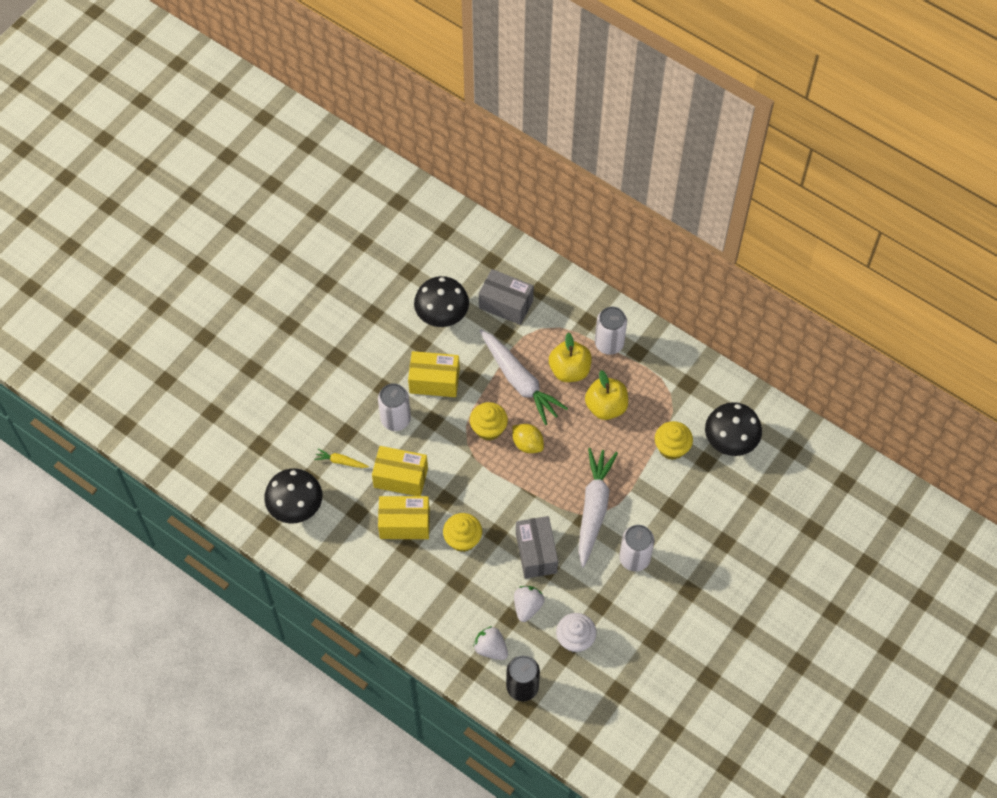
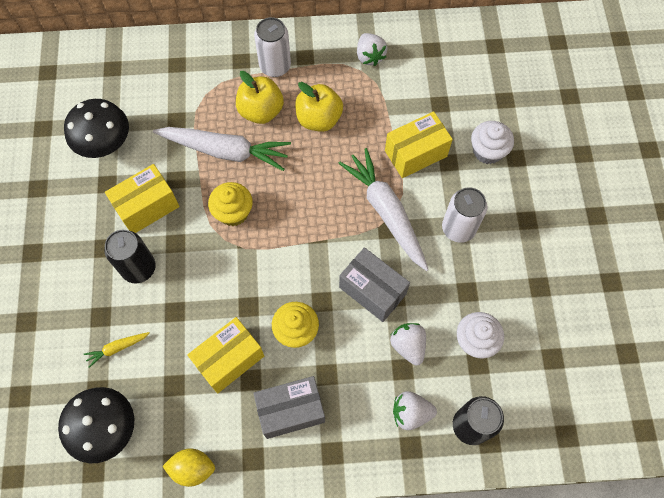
camera: 40 degrees left, 5 degrees up
yellow box [372,446,428,496] -> yellow box moved to [385,112,453,178]
white can [378,383,411,431] -> black can [104,230,156,283]
grey box [479,269,534,325] -> grey box moved to [253,376,325,439]
yellow lemon [512,424,544,453] -> yellow lemon moved to [162,448,215,487]
yellow cupcake [655,421,693,460] -> none
black mushroom [705,402,762,456] -> none
none -> white strawberry [357,33,387,66]
none -> white cupcake [471,121,514,164]

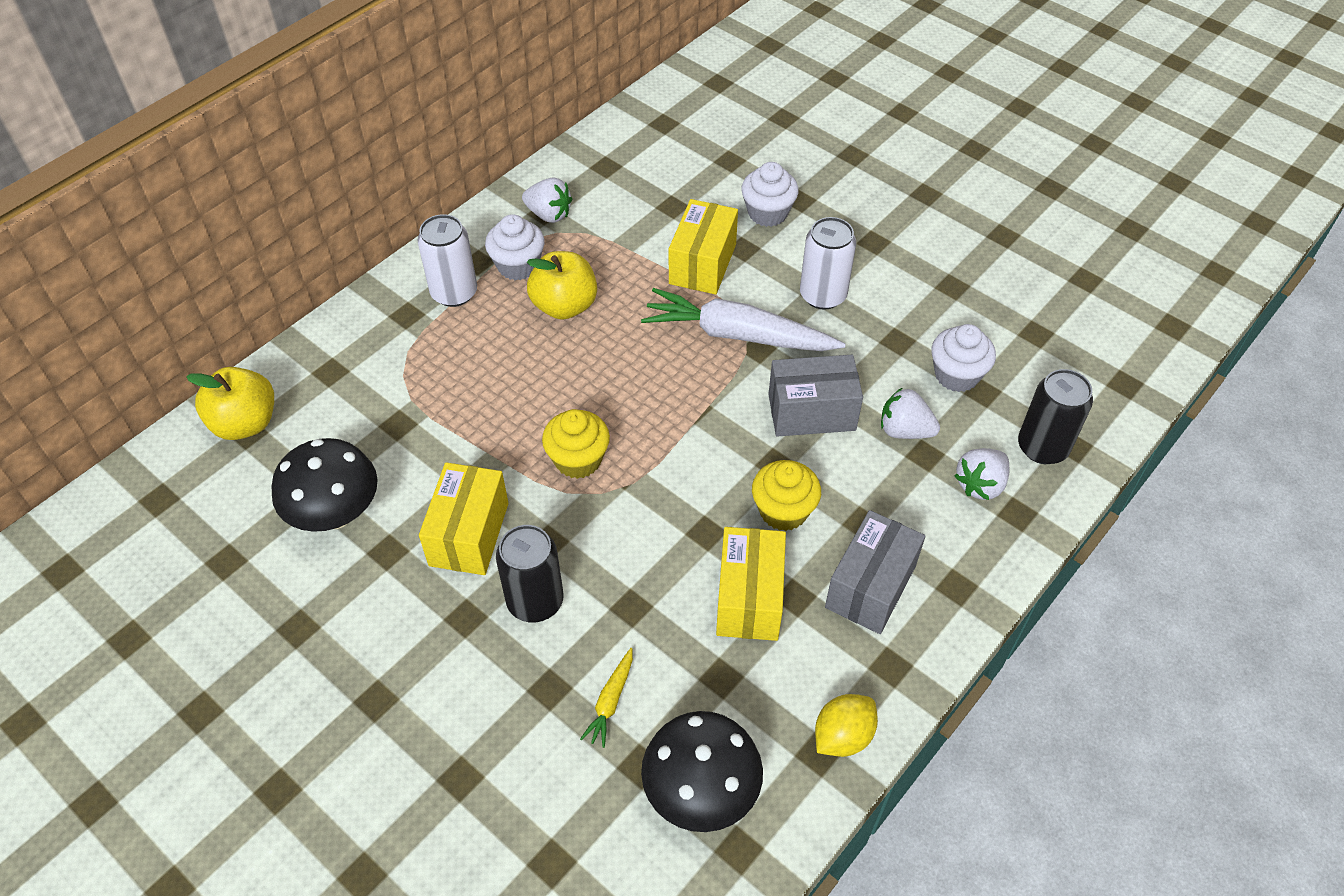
camera: 45 degrees left, 15 degrees down
white carrot [153,127,291,171] -> none
yellow apple [236,71,284,124] -> yellow apple moved to [186,367,274,440]
none -> white cupcake [485,214,545,280]

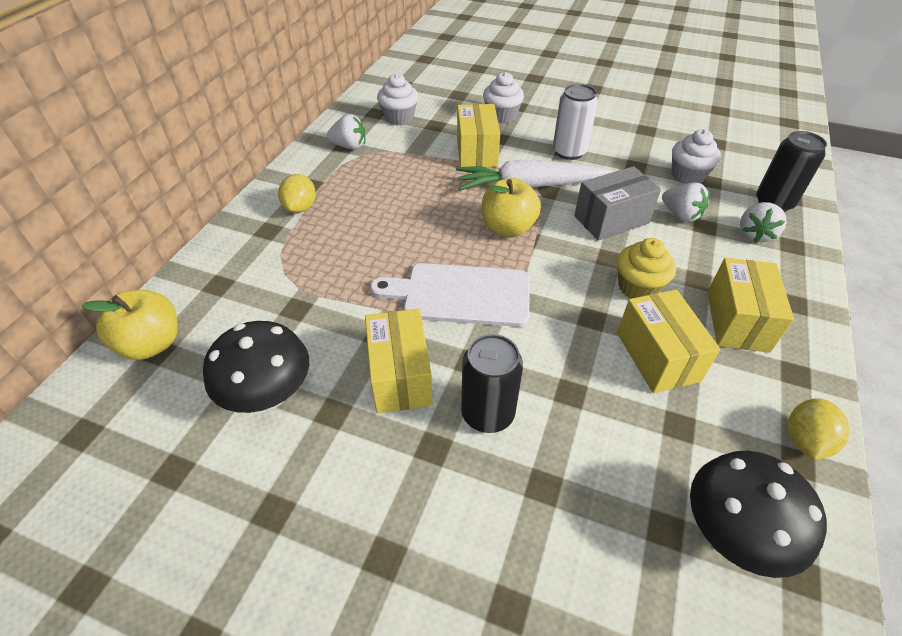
camera: 20 degrees left, 5 degrees down
white can [417,214,477,307] -> yellow lemon [278,174,316,213]
white cupcake [485,214,545,280] -> white cupcake moved to [377,74,418,125]
yellow apple [527,251,597,320] -> yellow apple moved to [482,178,541,237]
yellow cupcake [542,409,610,479] -> white cutting board [370,263,530,327]
yellow carrot [580,648,633,748] -> none
grey box [825,510,925,634] -> yellow box [707,258,794,353]
white strawberry [881,388,940,439] -> white strawberry turned 135 degrees counterclockwise [662,183,710,222]

